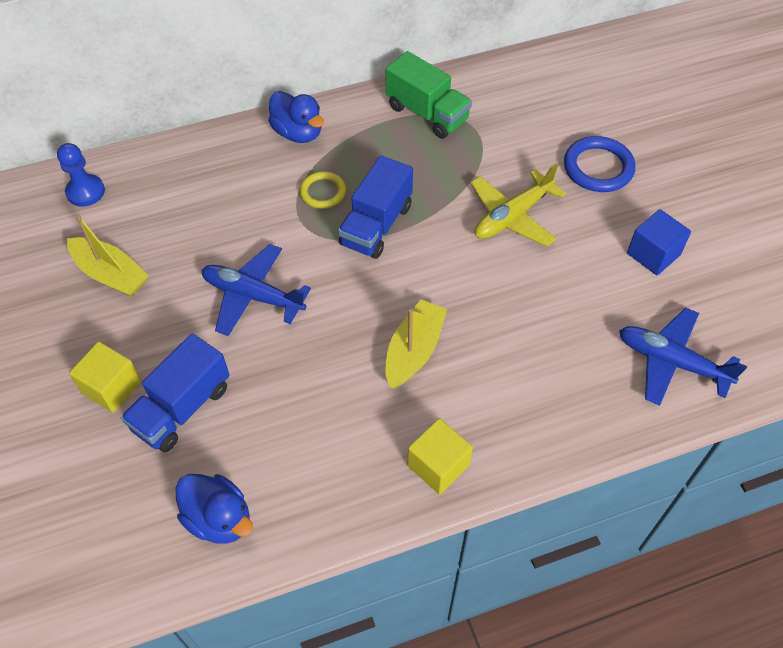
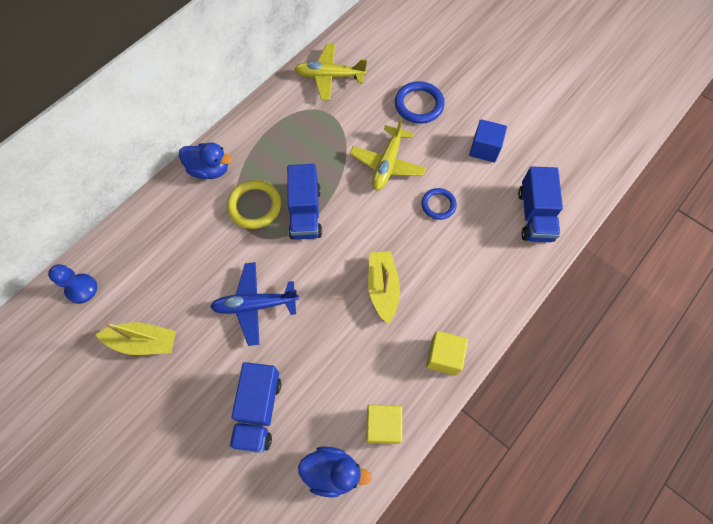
camera: 30 degrees left, 10 degrees up
yellow cube [69,342,141,413] -> yellow cube moved to [366,404,402,444]
yellow ring [300,171,346,209] -> yellow ring [227,180,281,229], size x1.55
green truck [385,51,472,139] -> none
blue plane [619,307,747,406] -> blue truck [518,166,563,242]
none -> yellow plane [294,44,367,101]
none -> blue ring [422,188,457,220]

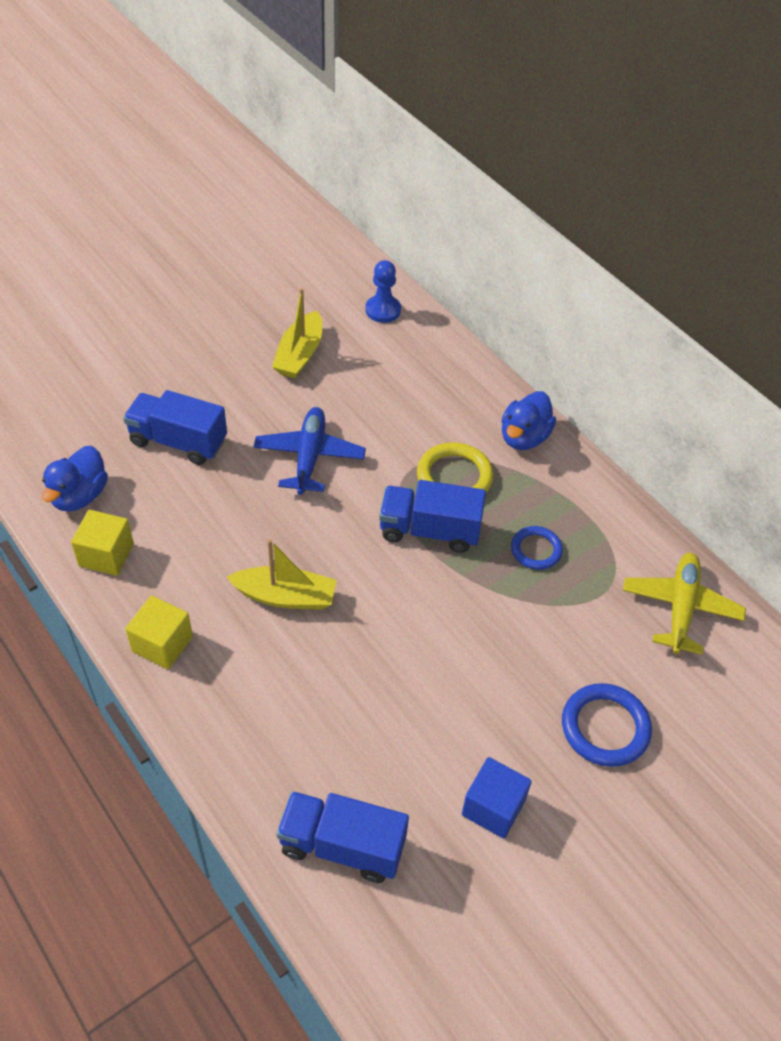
camera: 100 degrees right, 15 degrees down
yellow plane [350,117,426,190] -> none
blue ring [422,188,457,220] -> blue ring moved to [511,526,563,570]

